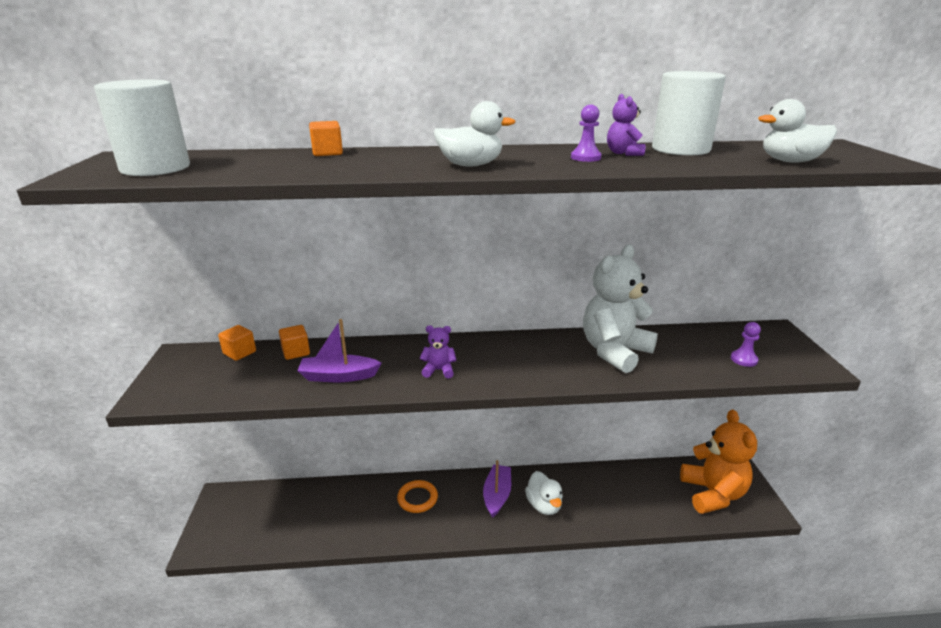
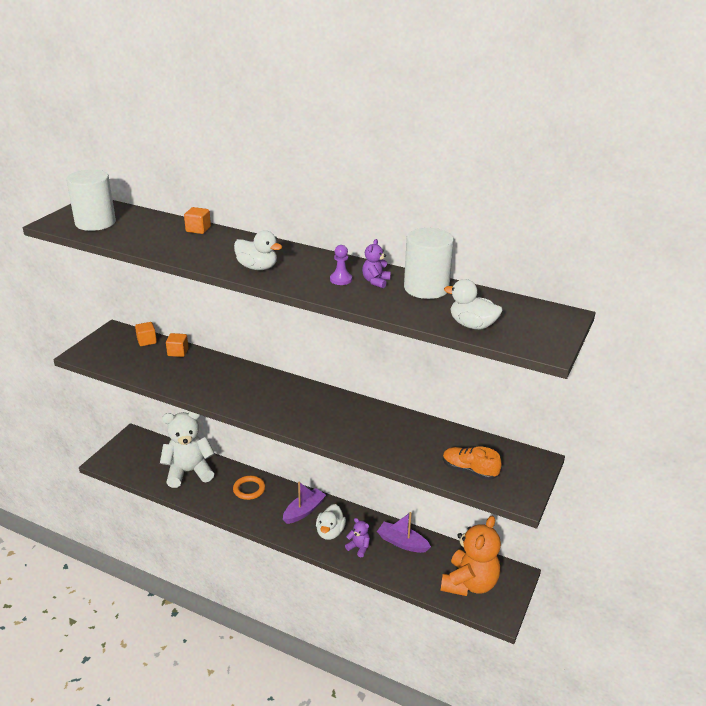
camera: 30 degrees right, 5 degrees up
purple boat [297,319,381,382] -> purple boat moved to [377,512,431,553]
purple teddy bear [420,325,457,379] -> purple teddy bear moved to [345,518,370,557]
white teddy bear [583,245,658,373] -> white teddy bear moved to [160,411,215,488]
purple pawn [731,322,761,367] -> orange shoe [443,446,502,480]

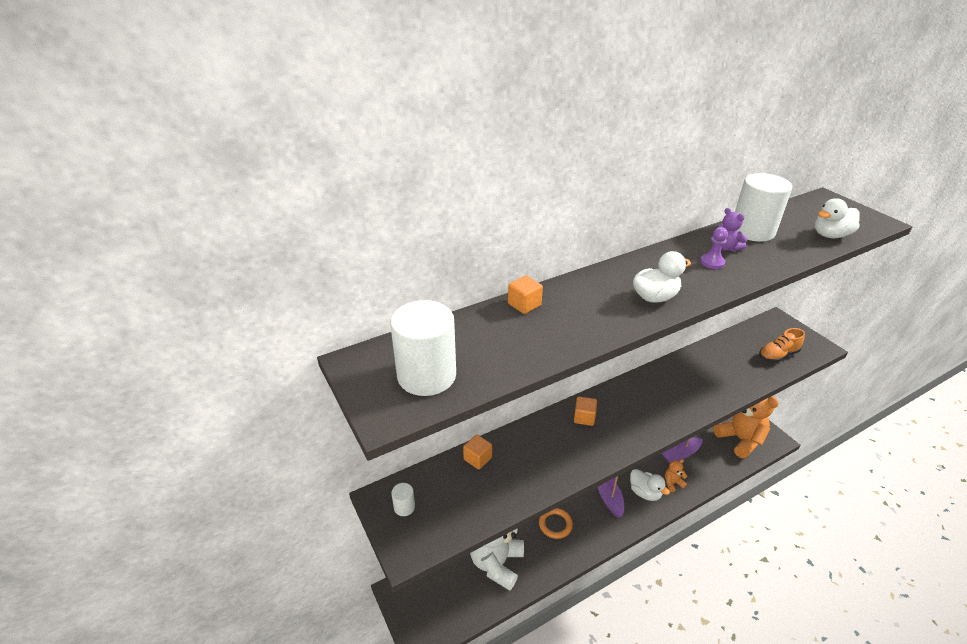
camera: 55 degrees left, 5 degrees up
orange cube [135,322,157,346] -> orange cube moved to [574,396,597,426]
purple teddy bear [345,518,370,557] -> orange teddy bear [665,459,687,492]
none -> white cylinder [391,483,415,516]

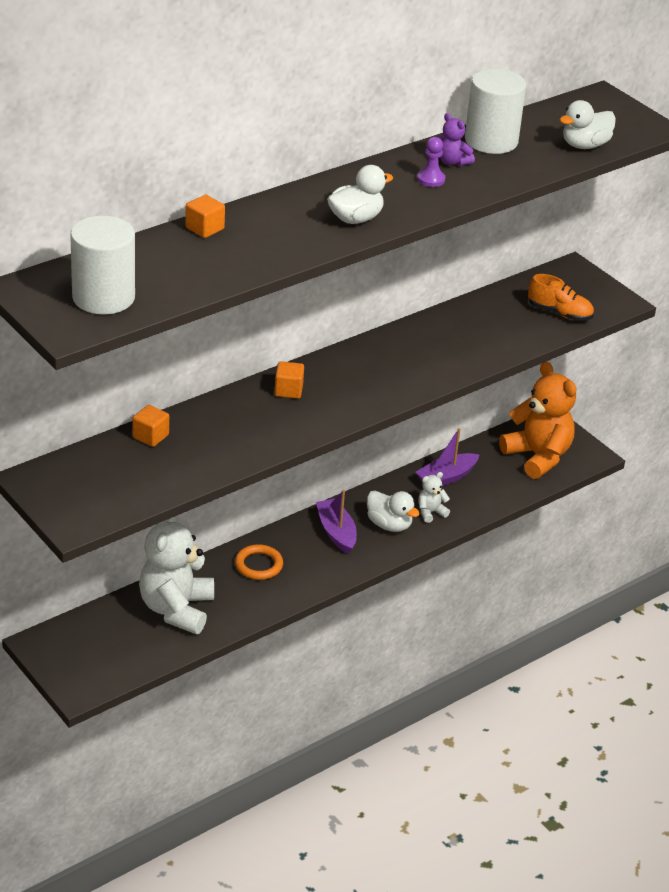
camera: 10 degrees left, 0 degrees up
white cylinder [391,483,415,516] -> none
orange teddy bear [665,459,687,492] -> white teddy bear [418,472,450,523]
orange shoe [759,328,805,363] -> orange shoe turned 120 degrees counterclockwise [528,274,594,321]

